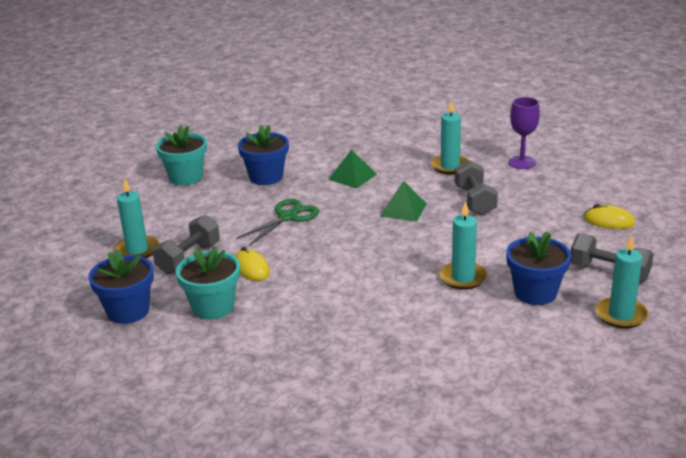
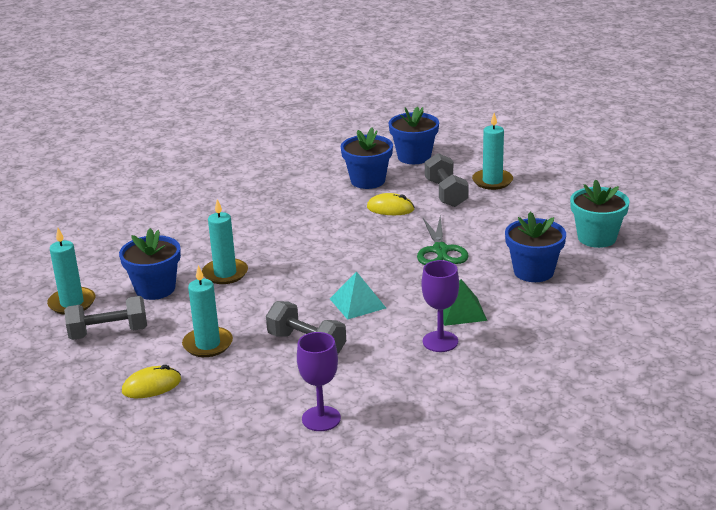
camera: 135 degrees right, 0 degrees up
turquoise flower pot [176,246,240,320] -> blue flower pot [340,127,393,189]
green pyramid [380,181,427,222] -> turquoise pyramid [330,271,386,320]
turquoise candle [431,100,468,174] -> turquoise candle moved to [182,265,233,357]
none -> purple goblet [421,260,459,352]

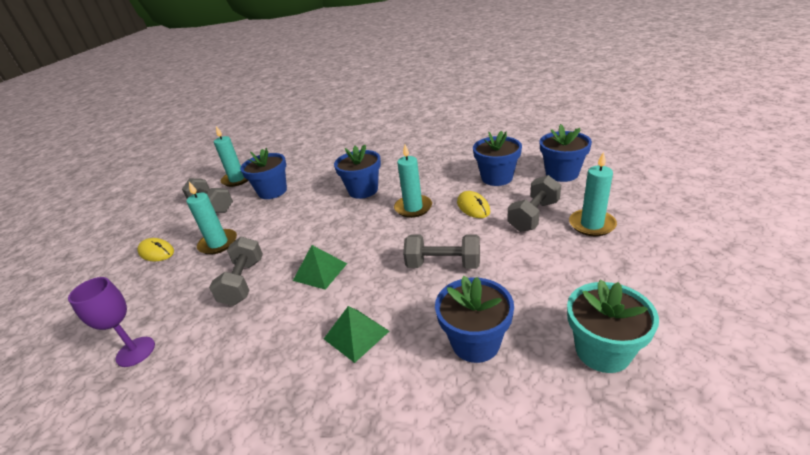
camera: 55 degrees right, 5 degrees up
turquoise candle [202,199,248,284] -> turquoise candle moved to [394,145,432,218]
turquoise pyramid [330,271,386,320] -> green pyramid [293,245,347,290]
green scissors [417,216,469,265] -> grey dumbbell [403,234,480,269]
purple goblet [421,260,459,352] -> none
none -> blue flower pot [334,145,381,199]

